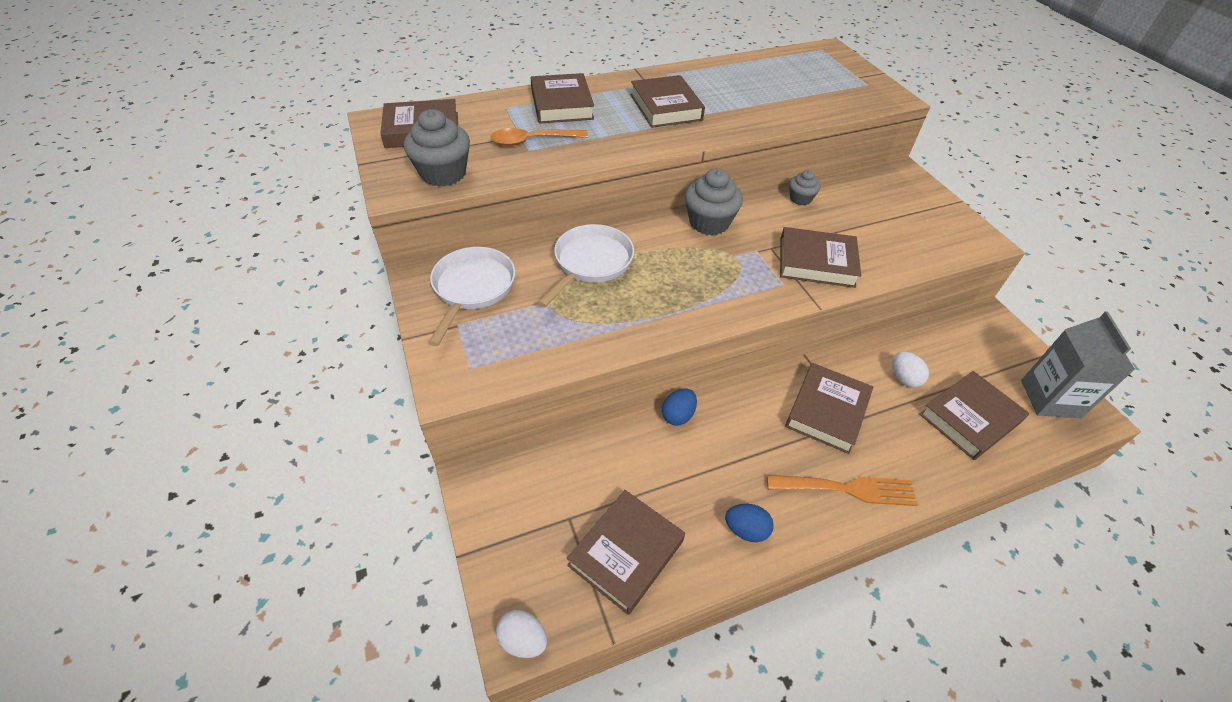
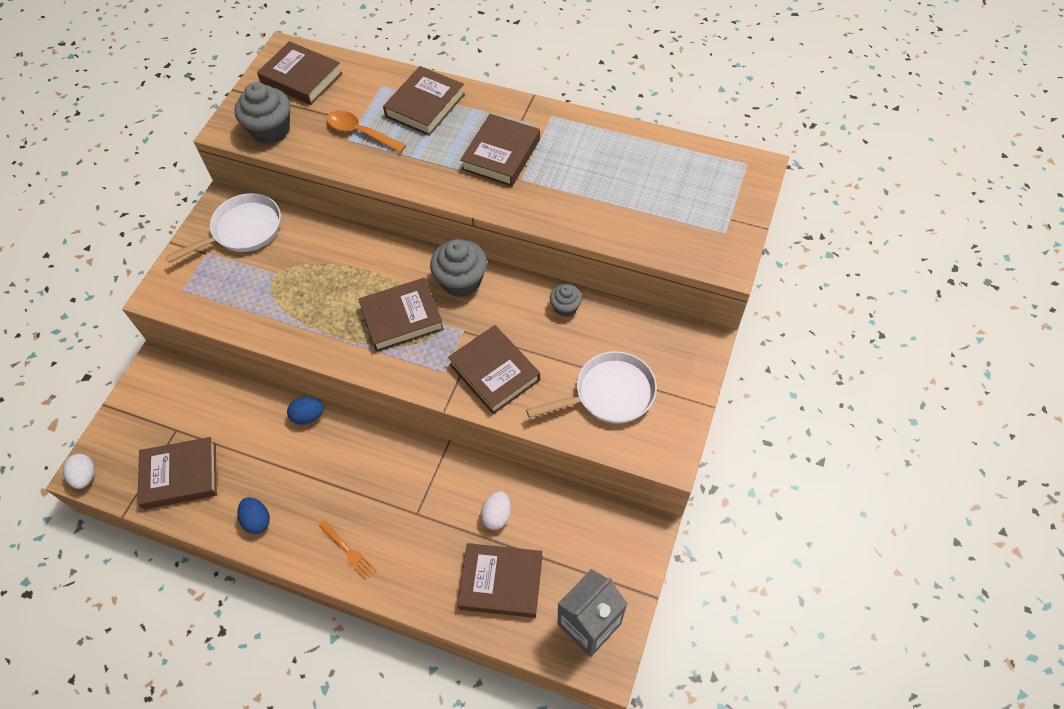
camera: 45 degrees right, 10 degrees up
white pan [537,224,634,307] -> white pan moved to [526,351,657,424]
orange fork [767,475,918,506] -> orange fork [319,520,376,580], size x0.59
brown book [785,363,873,454] -> brown book moved to [358,278,444,352]

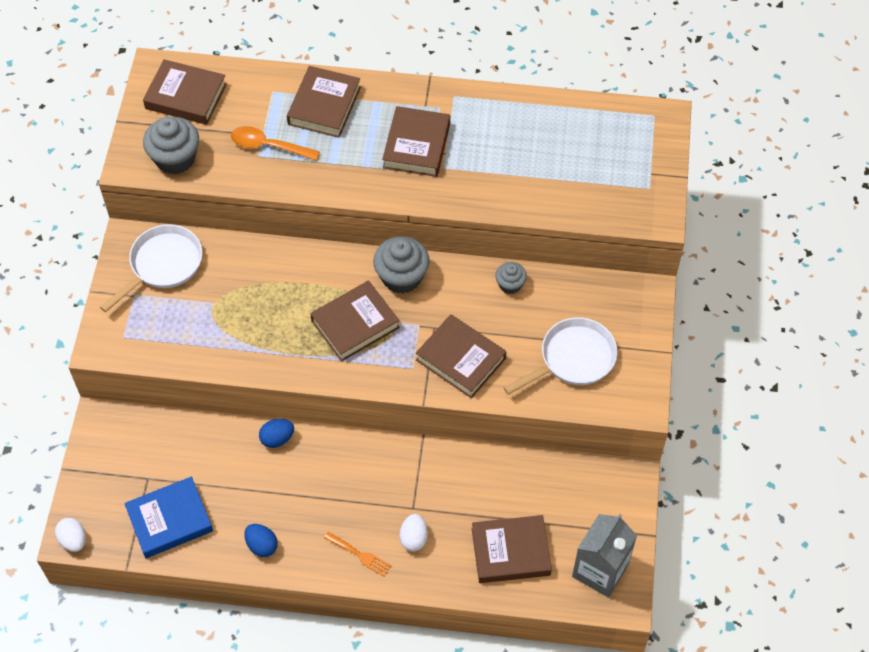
camera: 15 degrees left, 0 degrees up
brown book [137,437,217,509] -> blue book [124,477,213,558]
white egg [480,491,511,530] -> white egg moved to [399,514,428,551]

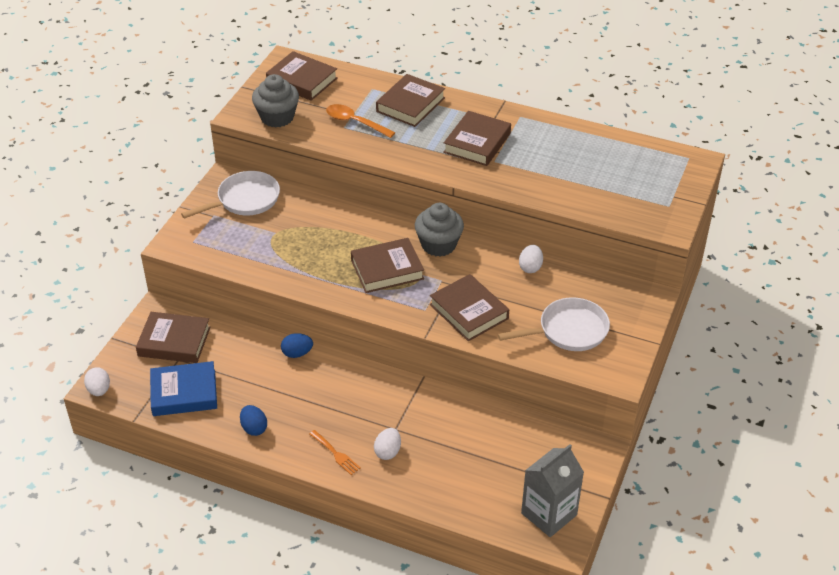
camera: 15 degrees right, 15 degrees down
brown book [472,515,552,583] -> brown book moved to [136,312,211,363]
grey cupcake [495,262,527,294] -> white egg [519,245,543,273]

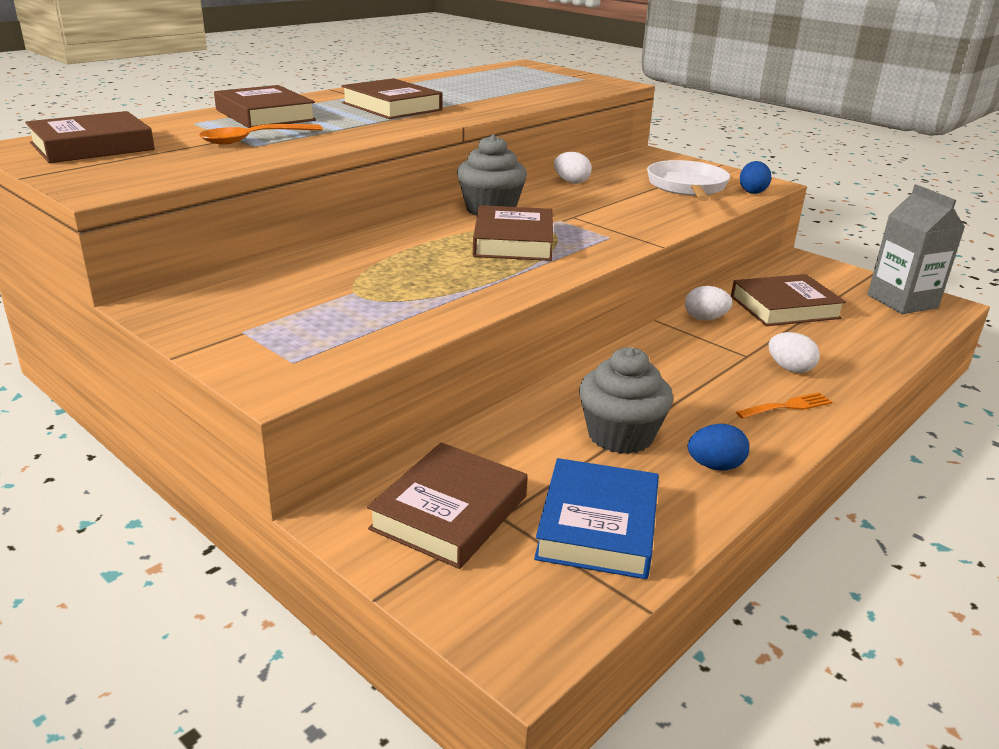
camera: 70 degrees left, 15 degrees down
white egg [84,367,110,396] -> white egg moved to [685,286,732,320]
white pan [181,171,280,219] -> none
grey cupcake [252,74,299,127] -> grey cupcake moved to [579,347,673,454]
blue egg [281,333,313,358] -> blue egg moved to [740,161,771,194]
brown book [430,274,509,341] -> brown book moved to [731,274,846,326]

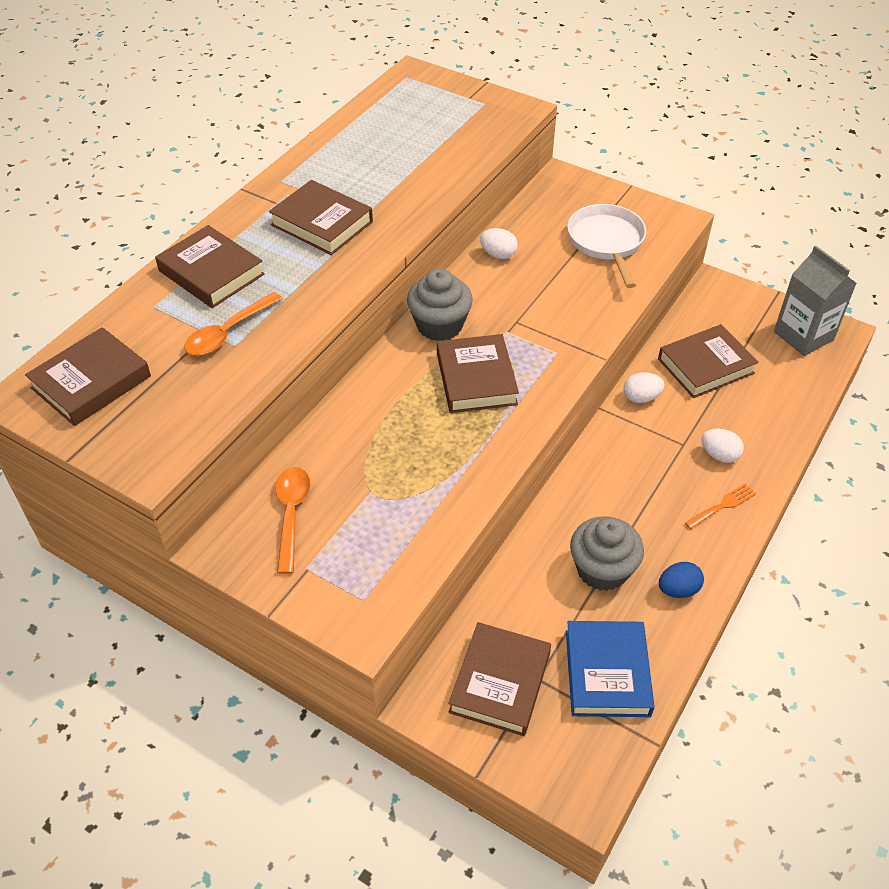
camera: 10 degrees left, 20 degrees up
blue egg [740,161,771,194] -> none
none -> orange spoon [275,467,310,574]

